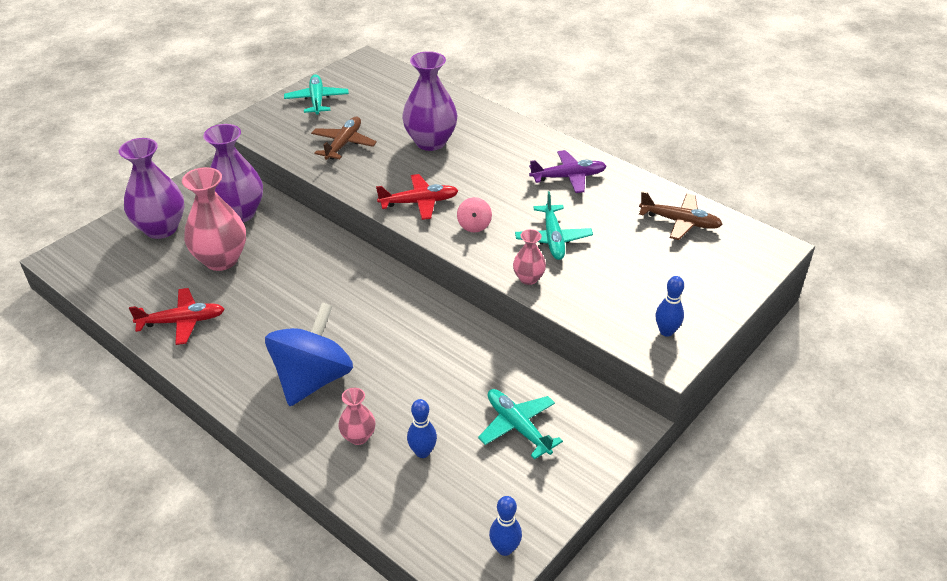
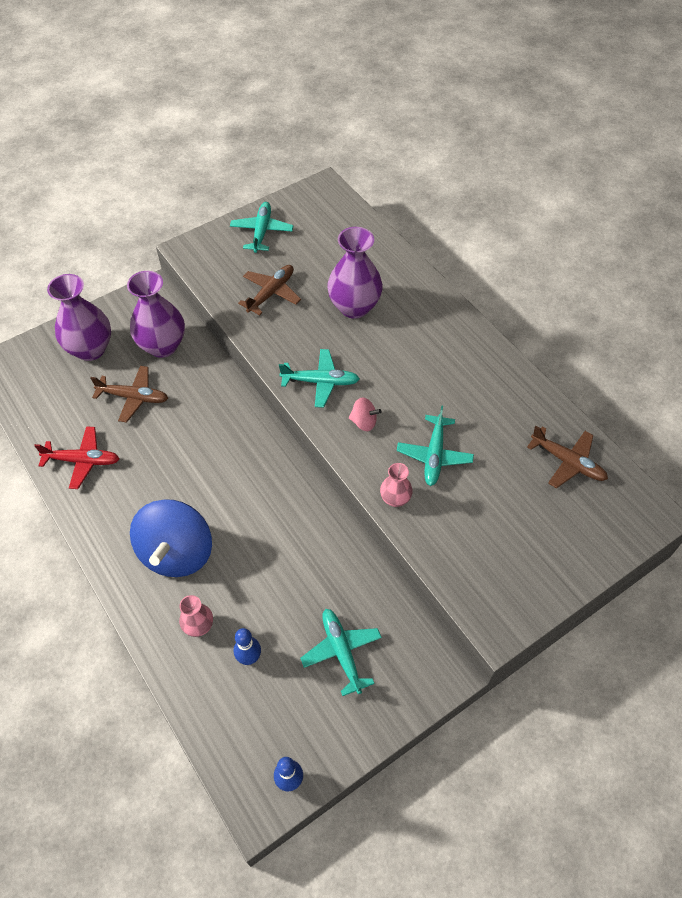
camera: 15 degrees right, 15 degrees up
pink vase [182,167,246,271] -> brown plane [90,366,168,423]
blue spinning top [265,302,353,406] -> blue spinning top turned 150 degrees clockwise [130,499,212,577]
red plane [376,174,458,220] -> turquoise plane [279,349,360,408]
pink spinning top [457,197,492,232] -> pink spinning top turned 90 degrees counterclockwise [349,398,382,431]
purple plane [529,150,606,193] -> none
blue bowling pin [655,276,684,337] -> none

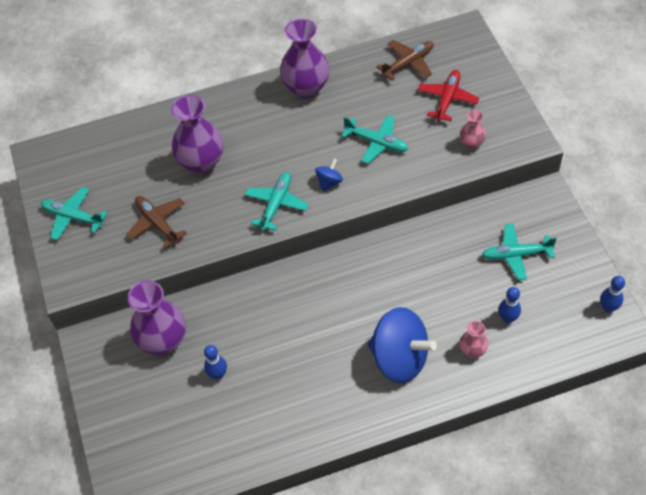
camera: 70 degrees left, 0 degrees up
red plane [34,426,120,489] -> red plane moved to [418,70,479,122]
purple vase [47,274,111,361] -> purple vase moved to [280,19,329,98]
brown plane [90,366,168,423] -> blue bowling pin [204,345,227,380]
pink spinning top [349,398,382,431] -> blue spinning top [315,159,343,191]
pink vase [380,463,413,507] -> pink vase moved to [460,110,486,150]

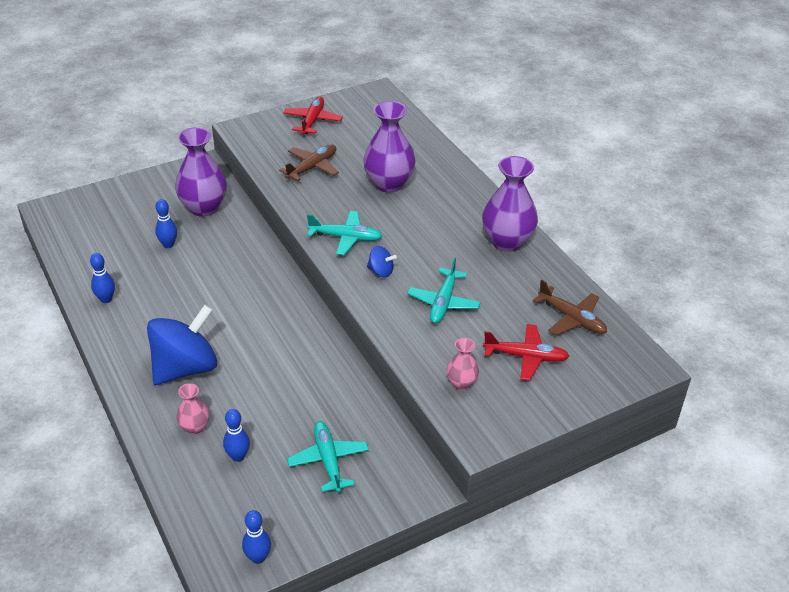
camera: 75 degrees right, 15 degrees down
turquoise plane [41,187,108,240] -> red plane [283,96,343,135]
blue spinning top [368,307,437,383] -> blue spinning top turned 150 degrees counterclockwise [147,305,217,385]
none -> blue bowling pin [90,253,115,303]

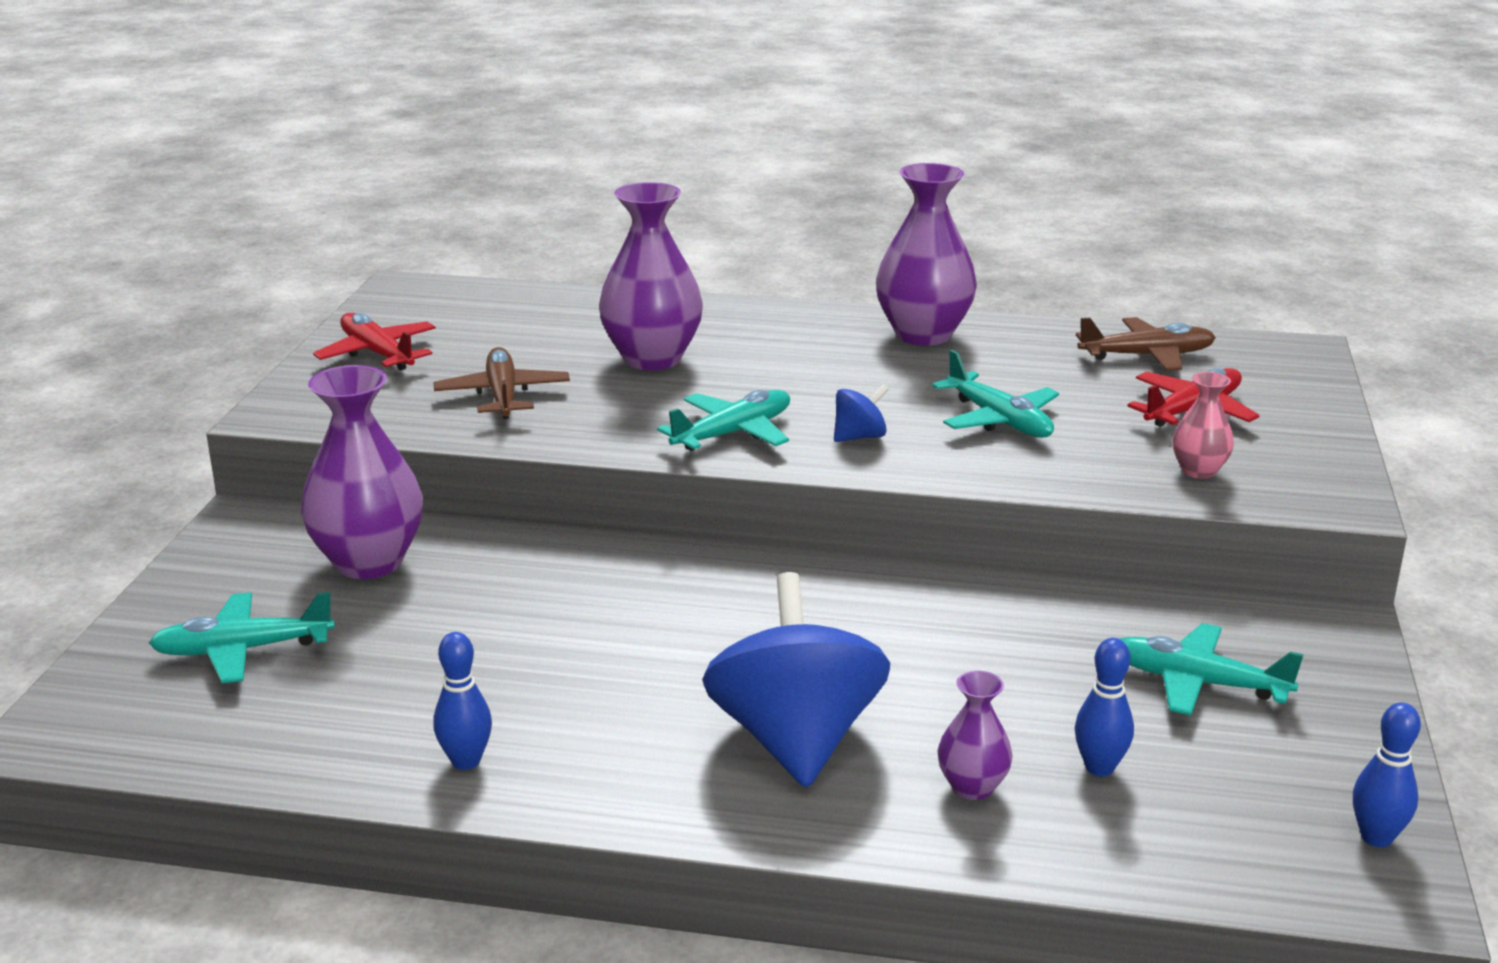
camera: 50 degrees left, 15 degrees down
blue bowling pin [155,199,177,248] -> none
pink vase [176,383,209,434] -> purple vase [938,671,1013,800]
none -> turquoise plane [149,592,335,683]

